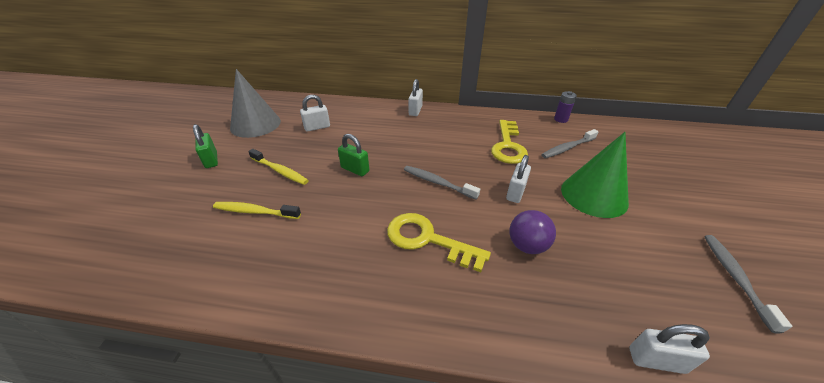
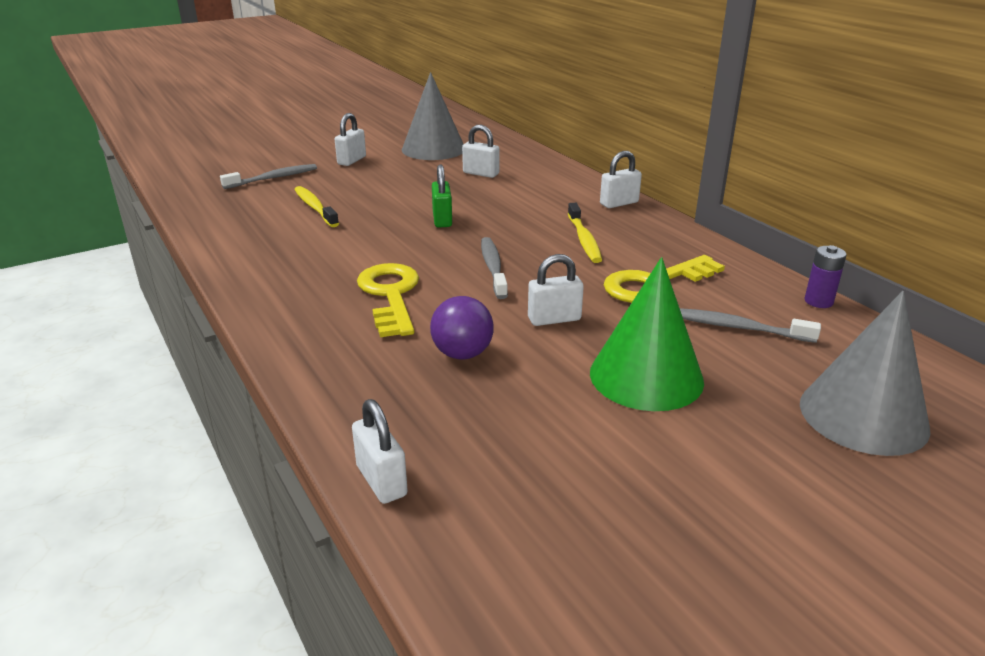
camera: 50 degrees right, 10 degrees down
green padlock [193,124,218,168] -> white padlock [334,113,366,166]
yellow toothbrush [248,149,309,185] -> yellow toothbrush moved to [568,203,602,263]
grey toothbrush [704,235,792,334] -> grey toothbrush moved to [220,164,317,189]
none -> grey cone [800,291,931,456]

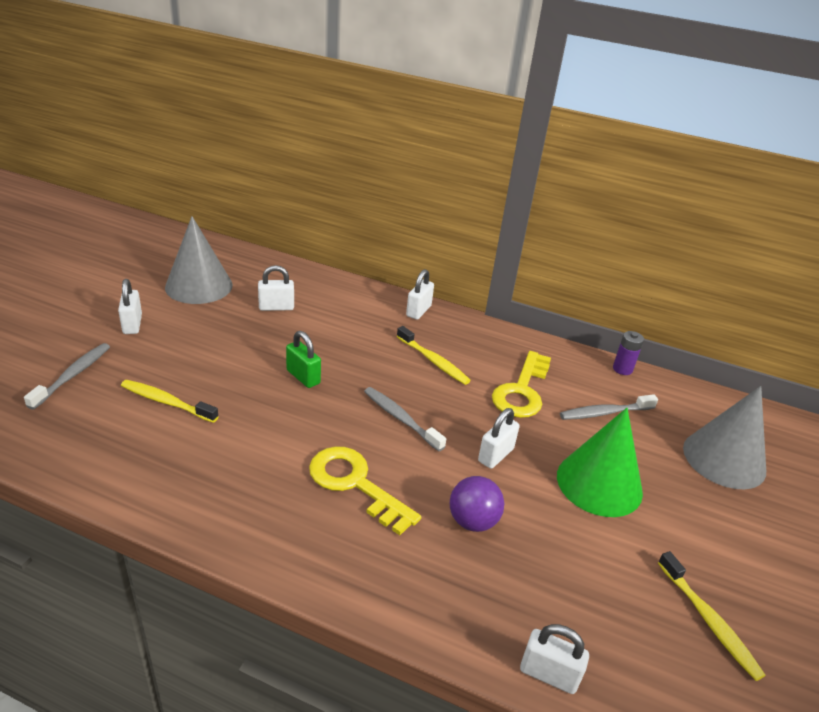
camera: 40 degrees left, 5 degrees up
none -> yellow toothbrush [658,551,765,681]

